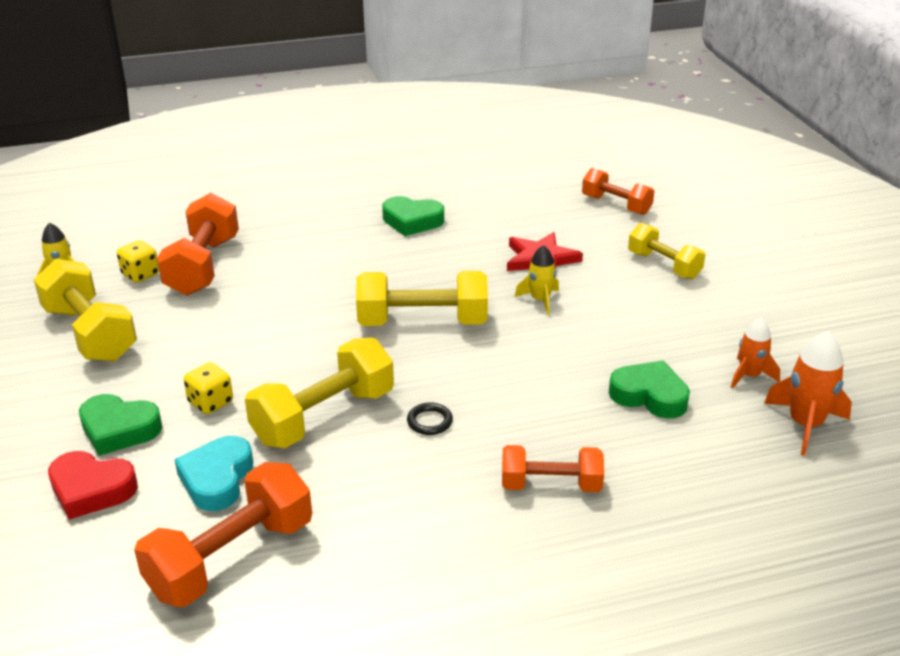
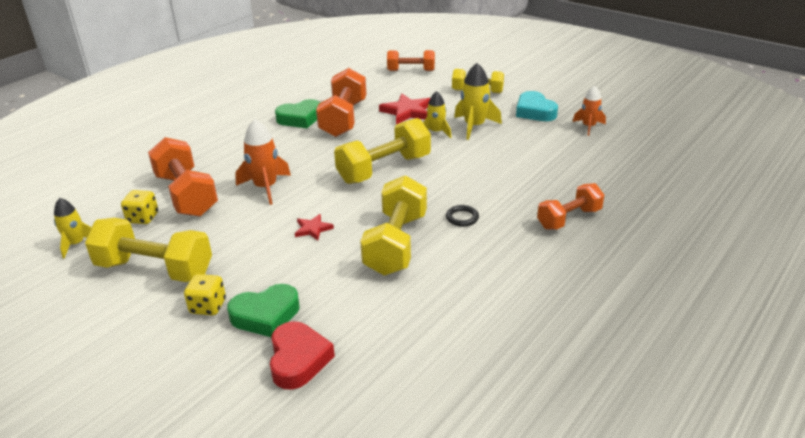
camera: 35 degrees left, 0 degrees up
red heart [48,451,138,520] -> red heart turned 75 degrees counterclockwise [270,321,335,389]
orange dumbbell [134,462,312,607] -> orange dumbbell moved to [316,68,366,137]
turquoise heart [174,436,253,511] -> turquoise heart moved to [516,91,558,121]
yellow dice [184,362,233,414] -> yellow dice moved to [184,274,226,315]
green heart [609,361,690,419] -> none
orange rocket [764,331,852,456] -> orange rocket moved to [235,119,291,205]
none -> red star [295,214,334,241]
none -> yellow rocket [454,63,502,140]

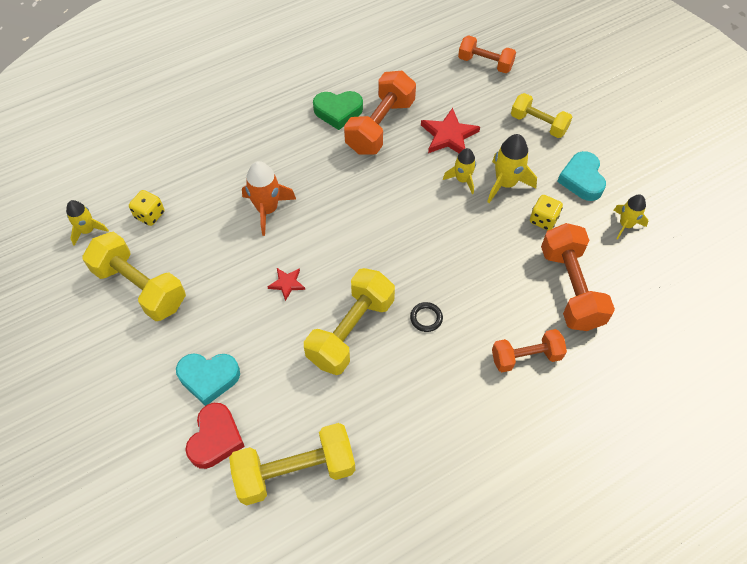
camera: 20 degrees right, 25 degrees up
orange dumbbell [148,137,218,217] -> orange dumbbell moved to [541,223,615,331]
yellow dice [184,274,226,315] -> yellow dice moved to [530,195,563,230]
green heart [227,284,299,337] -> turquoise heart [176,353,240,406]
yellow dumbbell [334,118,431,184] -> yellow dumbbell moved to [229,423,355,505]
orange rocket [573,86,606,136] -> yellow rocket [613,195,648,240]

